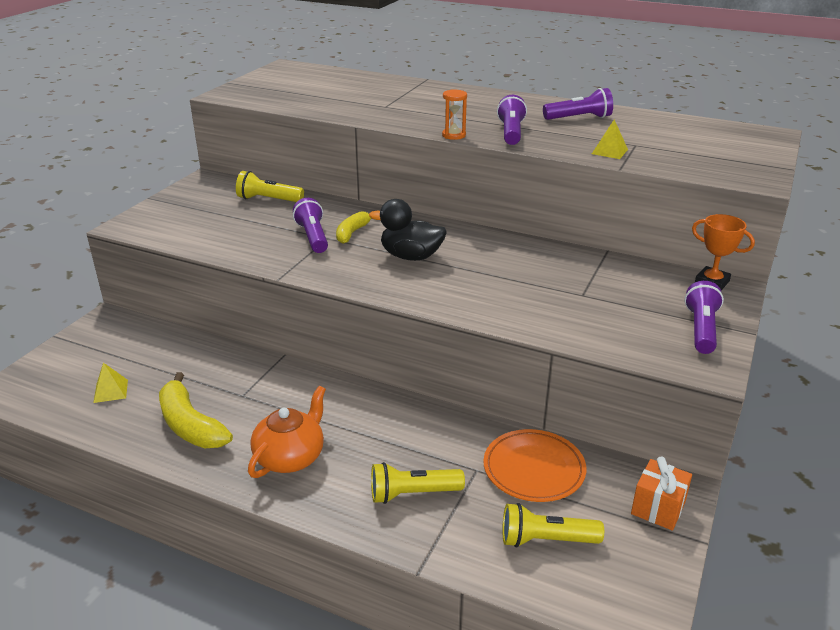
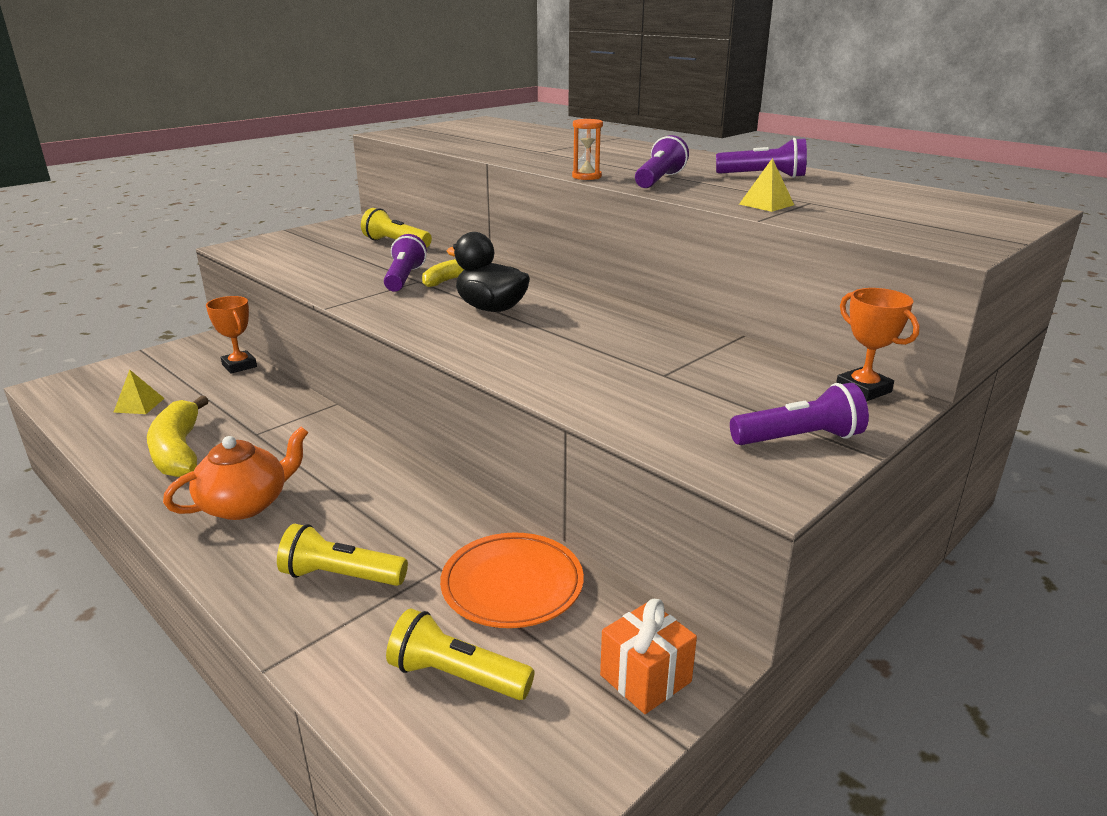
camera: 20 degrees right, 5 degrees down
purple flashlight [684,281,724,354] -> purple flashlight turned 45 degrees clockwise [730,383,869,445]
none -> orange trophy [206,296,257,374]

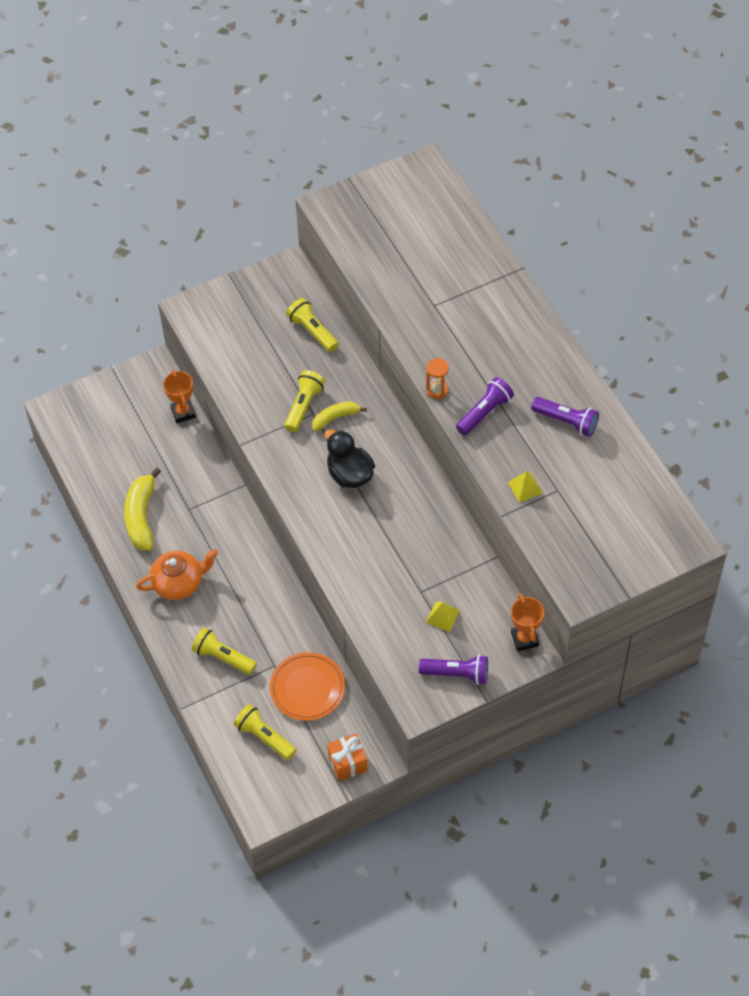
camera: 20 degrees right, 30 degrees up
yellow pyramid [114,370,165,414] -> yellow pyramid moved to [425,602,460,632]
purple flashlight [384,234,427,292] -> yellow flashlight [284,370,325,432]

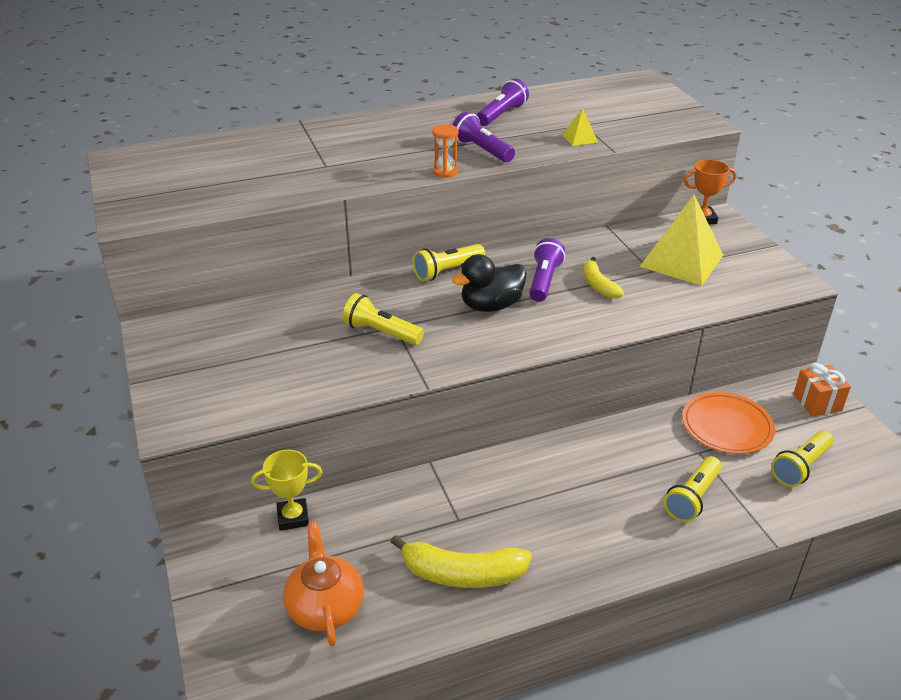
camera: 85 degrees left, 20 degrees down
orange teapot [136,549,218,600] -> orange teapot moved to [283,522,364,646]
orange trophy [163,370,196,423] -> yellow trophy [251,450,322,531]
yellow flashlight [286,298,339,352] -> yellow flashlight moved to [413,244,485,281]
yellow banana [312,402,367,432] -> yellow banana moved to [583,257,624,299]
purple flashlight [419,655,488,685] -> purple flashlight moved to [529,238,565,302]
yellow pyramid [425,602,460,632] -> yellow pyramid [640,195,724,286], size x2.27

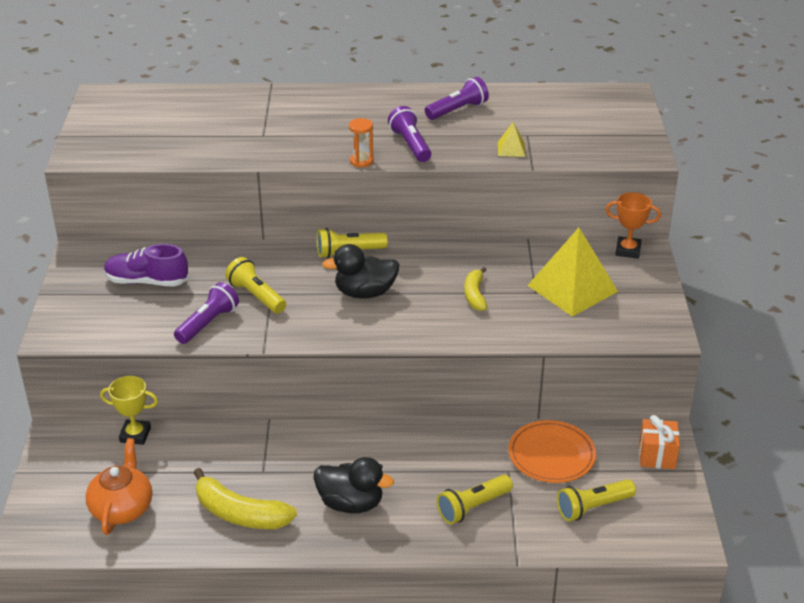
camera: 20 degrees right, 0 degrees up
purple flashlight [529,238,565,302] -> purple flashlight moved to [174,282,239,344]
none -> purple shoe [104,244,189,286]
none -> black duck [313,457,394,513]

